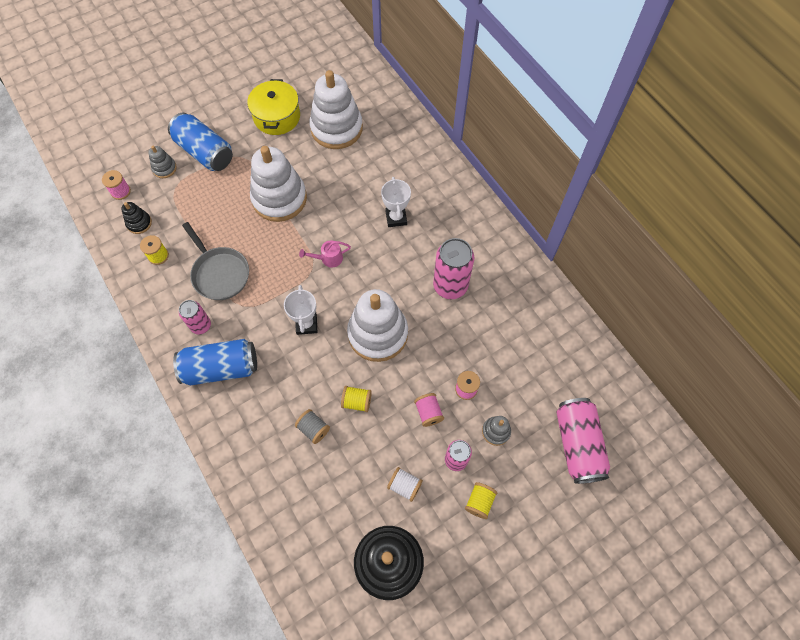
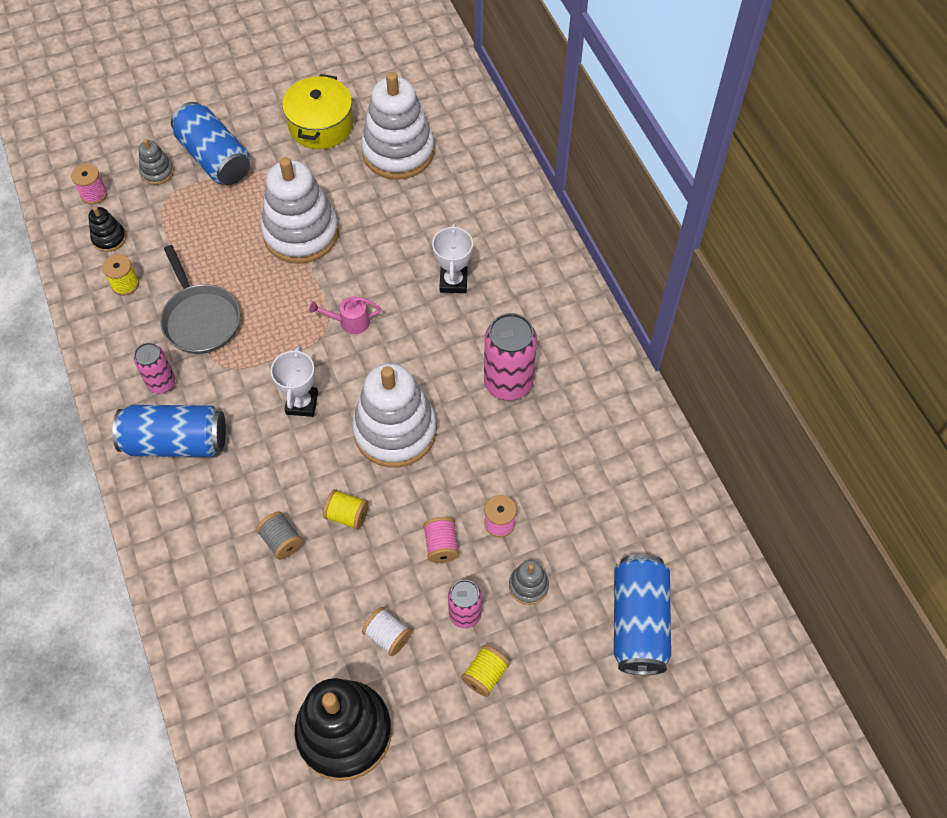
camera: 10 degrees right, 5 degrees down
pink can [556,398,610,484] -> blue can [614,554,671,675]

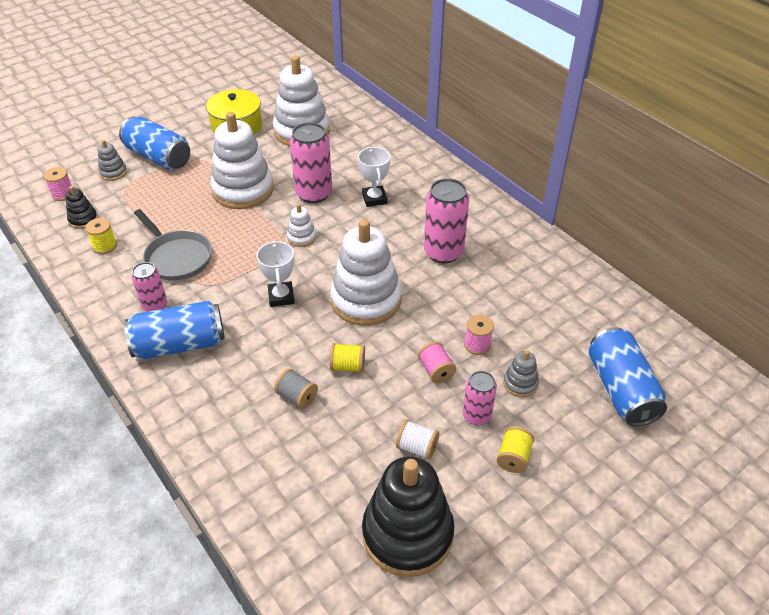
camera: 15 degrees left, 15 degrees down
pink watering can [309,296,381,334] -> white stacking toy [287,204,316,247]
none -> pink can [290,122,332,203]

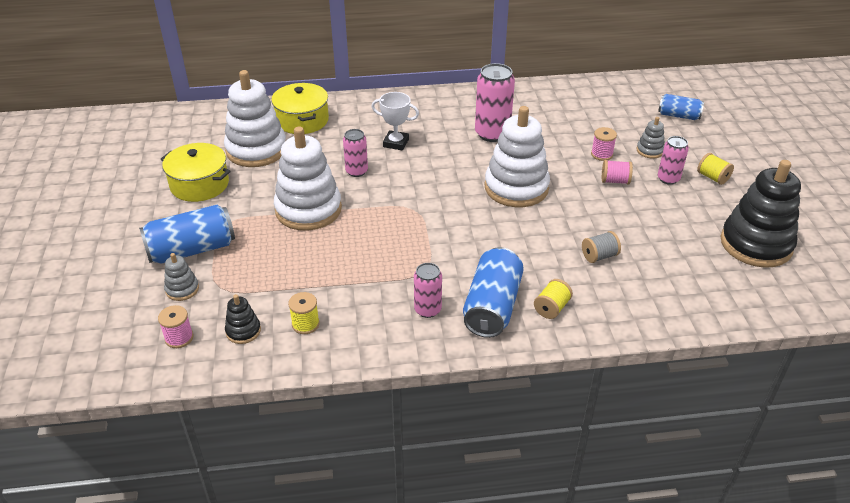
camera: 60 degrees left, 5 degrees down
grey pan [134,209,212,281] -> none
white trophy [257,241,295,307] -> none
white stacking toy [287,204,316,247] -> none
pink can [290,122,332,203] -> pink can [343,129,368,177], size x0.60
yellow spool [330,343,365,373] -> yellow spool moved to [534,279,573,319]
white spool [396,420,439,460] -> none
blue can [589,327,667,427] -> blue can [658,94,704,120], size x0.60
none -> yellow pot [271,83,329,134]

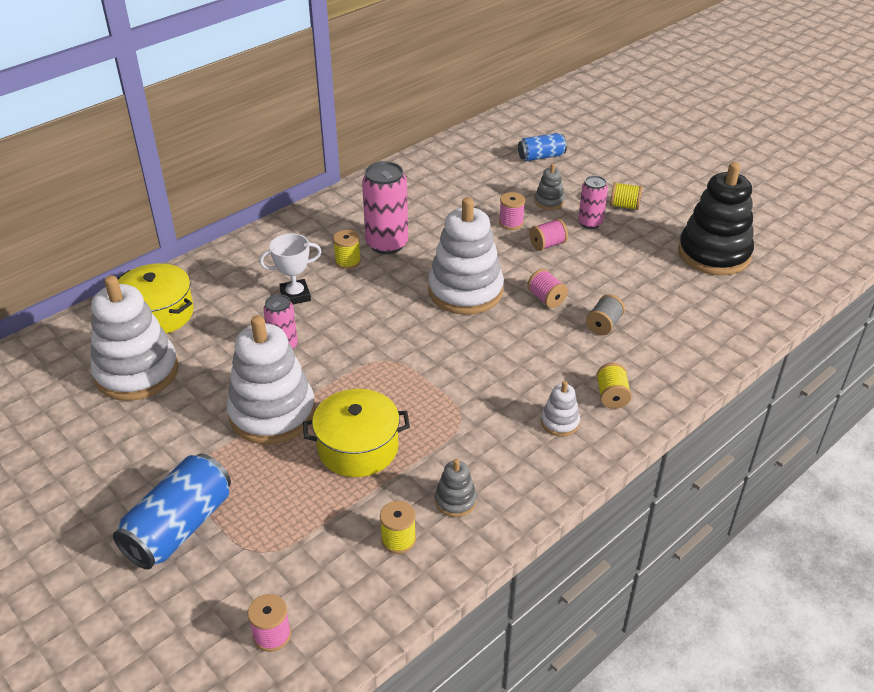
camera: 35 degrees left, 0 degrees up
yellow pot [161,143,231,202] -> yellow pot moved to [303,389,410,477]
grey stacking toy [164,253,199,301] -> grey stacking toy moved to [435,459,477,517]
black stacking toy [225,294,261,344] -> none
pink can [414,263,442,318] -> none
blue can [463,247,524,338] -> white stacking toy [541,381,580,436]
none -> yellow spool [333,230,361,269]
none -> pink spool [527,269,568,308]

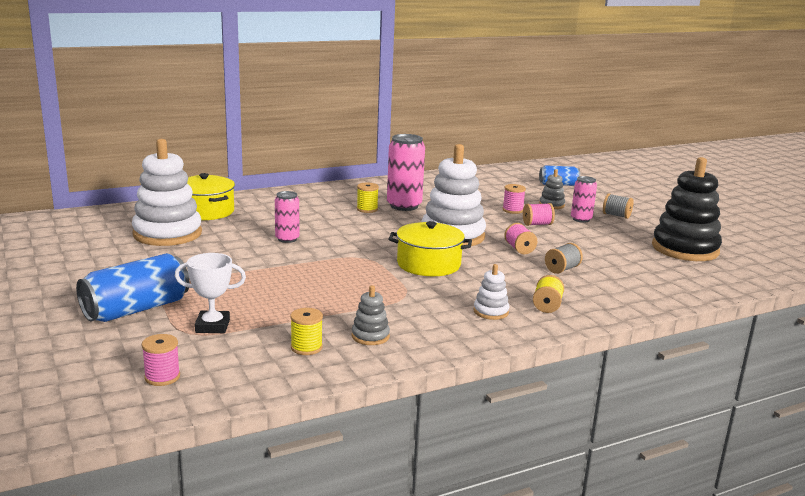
camera: 15 degrees right, 20 degrees down
white stacking toy [226,315,315,444] -> none
white trophy [259,233,322,304] -> white trophy moved to [175,253,246,333]
yellow pot [303,389,410,477] -> yellow pot moved to [388,221,472,276]
yellow spool [610,182,643,210] -> grey spool [603,193,634,219]

